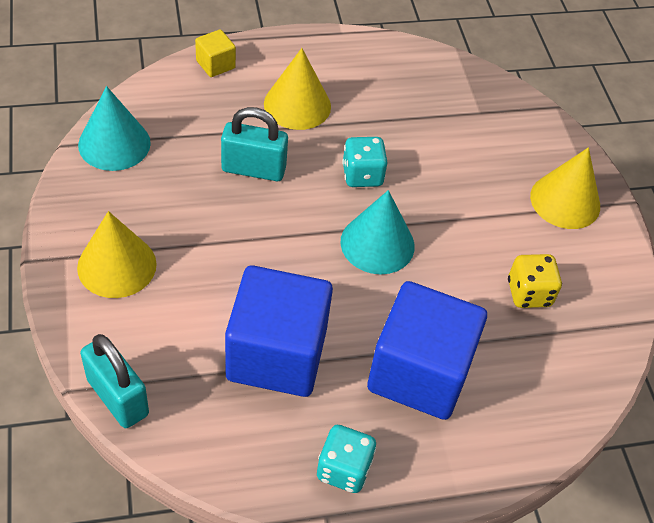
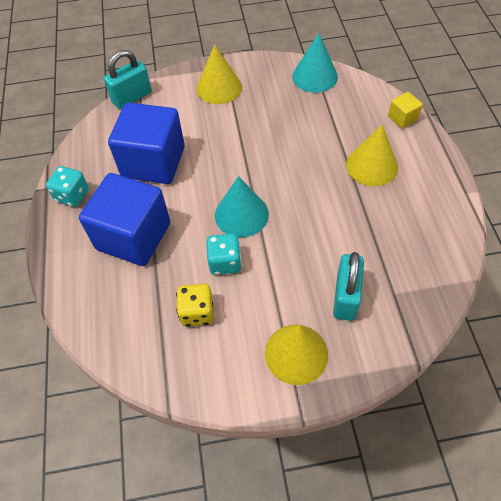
camera: 100 degrees right, 5 degrees up
turquoise padlock [221,107,288,181] -> turquoise padlock moved to [333,252,364,321]
turquoise dice [342,137,388,187] -> turquoise dice moved to [206,234,242,275]

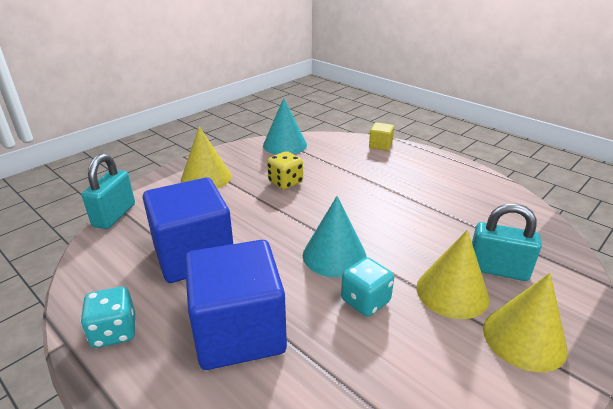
camera: 40 degrees left, 25 degrees down
yellow dice [176,284,214,327] -> yellow dice moved to [267,151,303,190]
turquoise padlock [333,252,364,321] -> turquoise padlock turned 45 degrees counterclockwise [472,203,542,281]
yellow cone [346,125,398,186] -> yellow cone moved to [416,230,489,319]

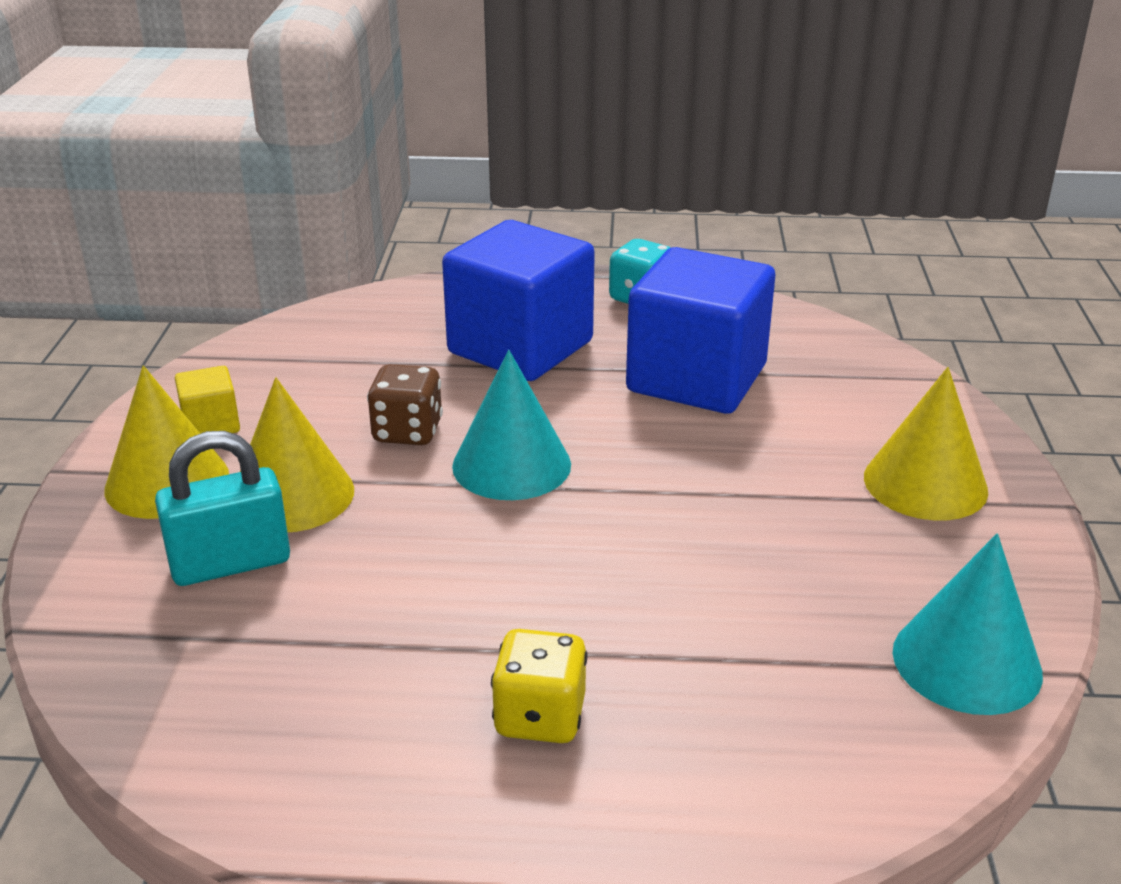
camera: 140 degrees right, 0 degrees up
turquoise padlock [82,154,135,229] -> none
yellow dice [267,151,303,190] -> yellow dice moved to [491,629,587,743]
turquoise dice [341,257,394,317] -> brown dice [367,364,443,445]
yellow cube [369,122,394,151] -> yellow cube moved to [175,366,240,434]

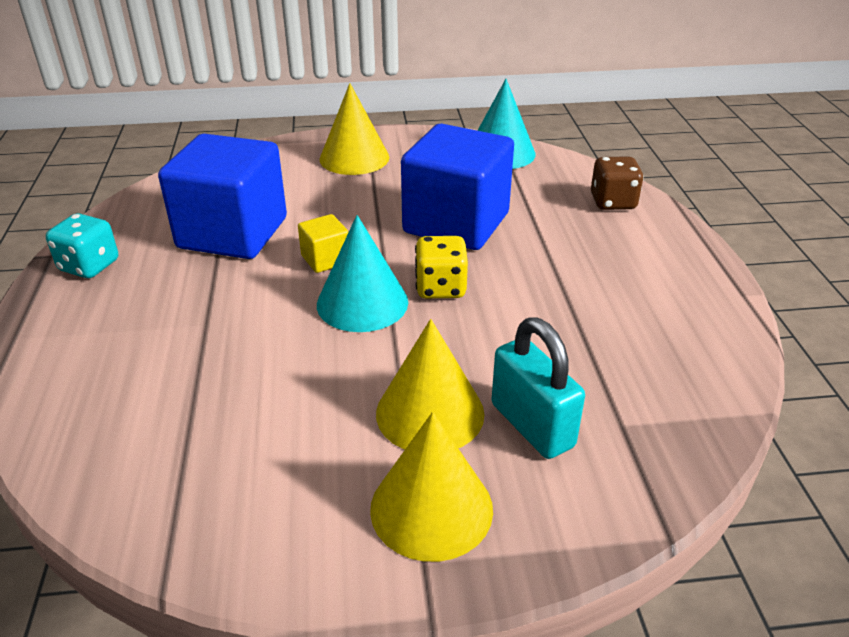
camera: 100 degrees left, 5 degrees up
yellow cube [175,366,240,434] -> yellow cube moved to [298,214,349,273]
brown dice [367,364,443,445] -> brown dice moved to [591,156,644,210]
blue cube [442,220,595,381] -> blue cube moved to [401,124,514,250]
yellow dice [491,629,587,743] -> yellow dice moved to [415,236,468,298]

